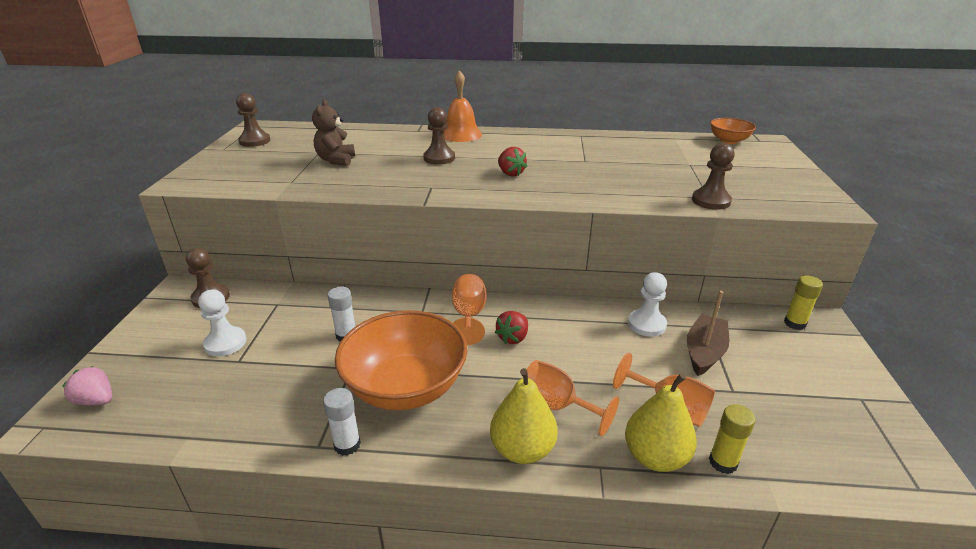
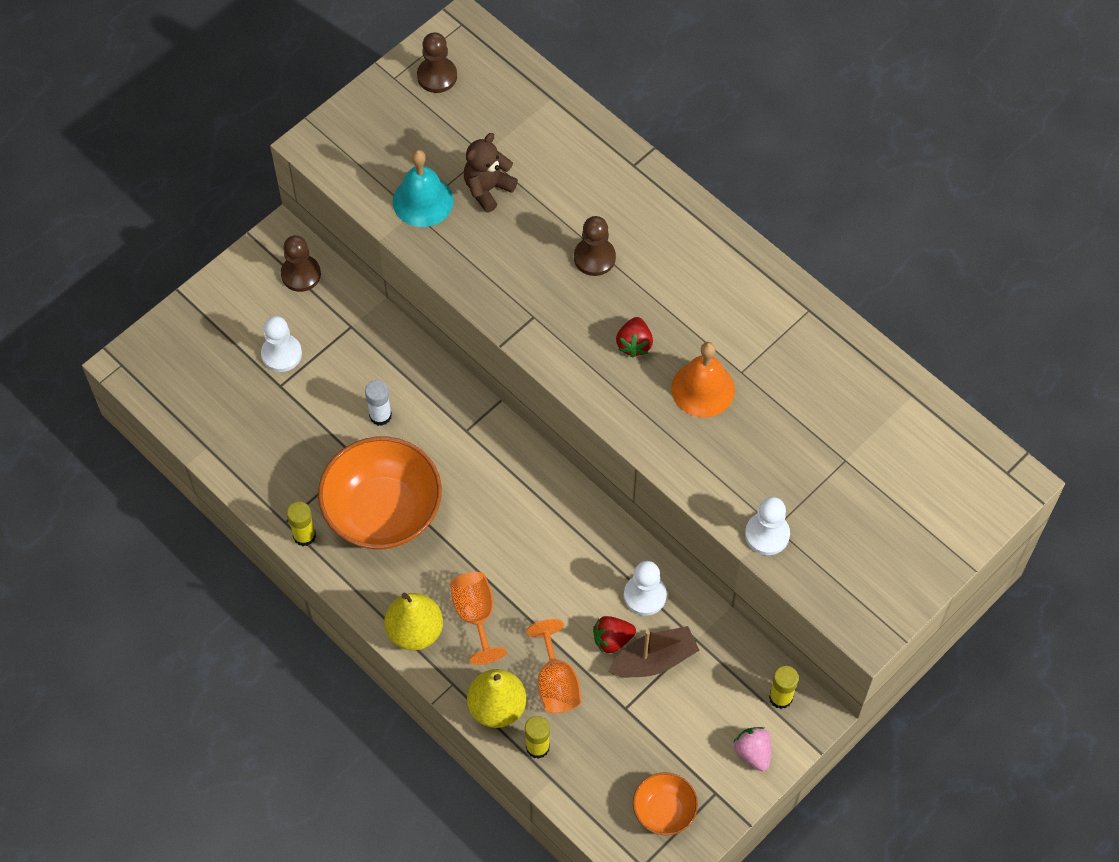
camera: 40 degrees right, 30 degrees up
pink strawberry [62,366,112,405] -> pink strawberry moved to [734,727,771,771]
white glue stick [323,388,361,456] -> yellow glue stick [287,502,316,546]
orange bell [443,70,482,142] -> orange bell moved to [671,342,735,417]
orange goblet [452,274,486,345] -> none
red strawberry [495,311,528,344] -> red strawberry moved to [593,616,636,654]
brown pawn [692,143,735,210] -> white pawn [745,497,790,555]
orange bowl [710,118,756,144] -> orange bowl moved to [633,772,698,835]
none -> turquoise bell [393,150,454,227]

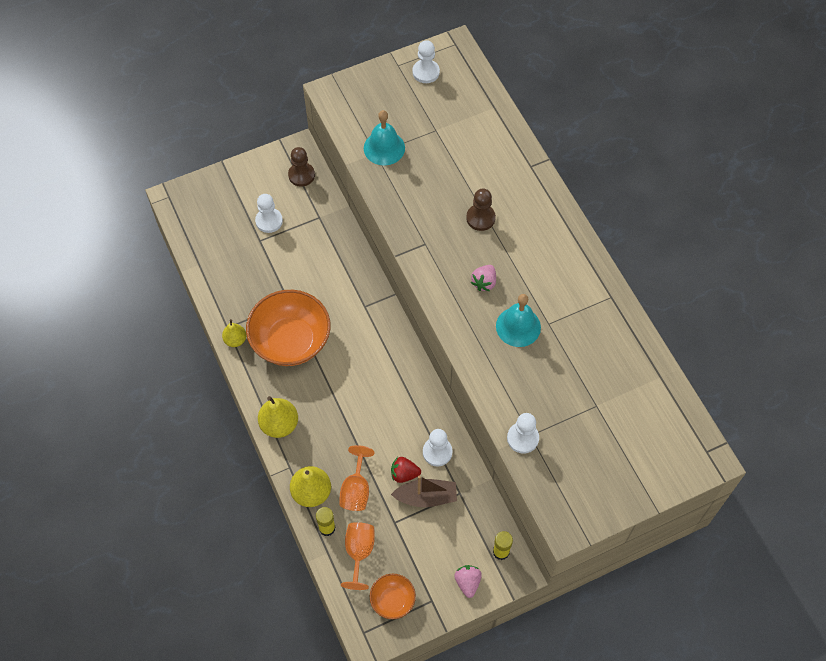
camera: 20 degrees right, 0 degrees up
yellow glue stick [287,502,316,546] -> yellow pear [222,319,246,347]
white glue stick [365,380,392,426] -> none
brown pawn [417,32,457,93] -> white pawn [412,40,440,83]
orange goblet [450,572,507,665] -> orange goblet moved to [341,522,375,590]
brown teddy bear [464,133,518,213] -> none
red strawberry [616,317,653,358] -> pink strawberry [471,265,496,291]
orange bell [671,342,735,417] -> turquoise bell [496,294,541,347]

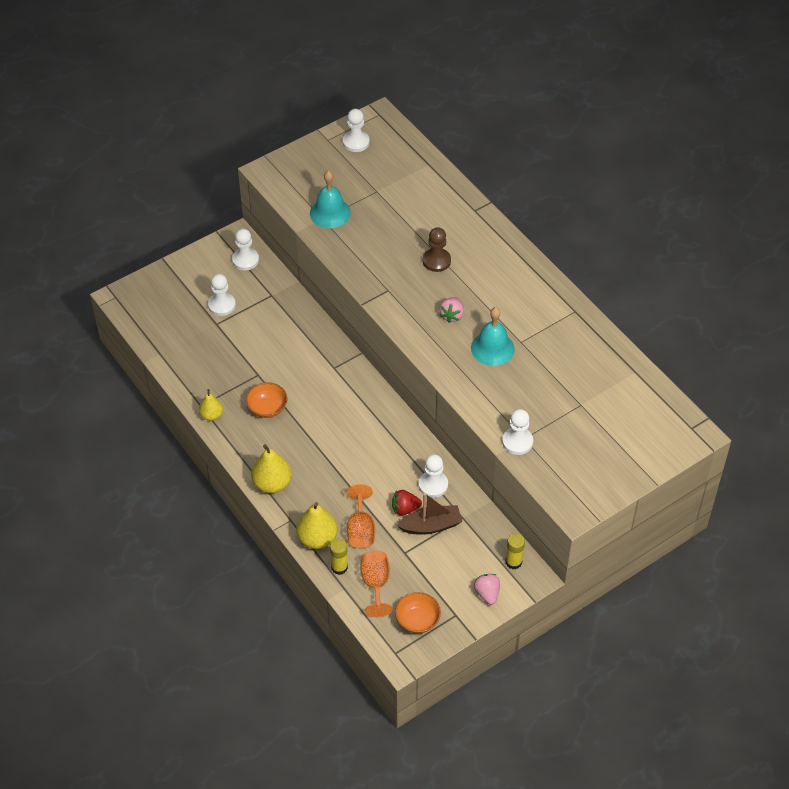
camera: 10 degrees left, 10 degrees down
orange bowl [246,290,330,366] -> orange bowl [246,382,287,418], size x0.50
brown pawn [288,147,315,187] -> white pawn [232,229,259,270]

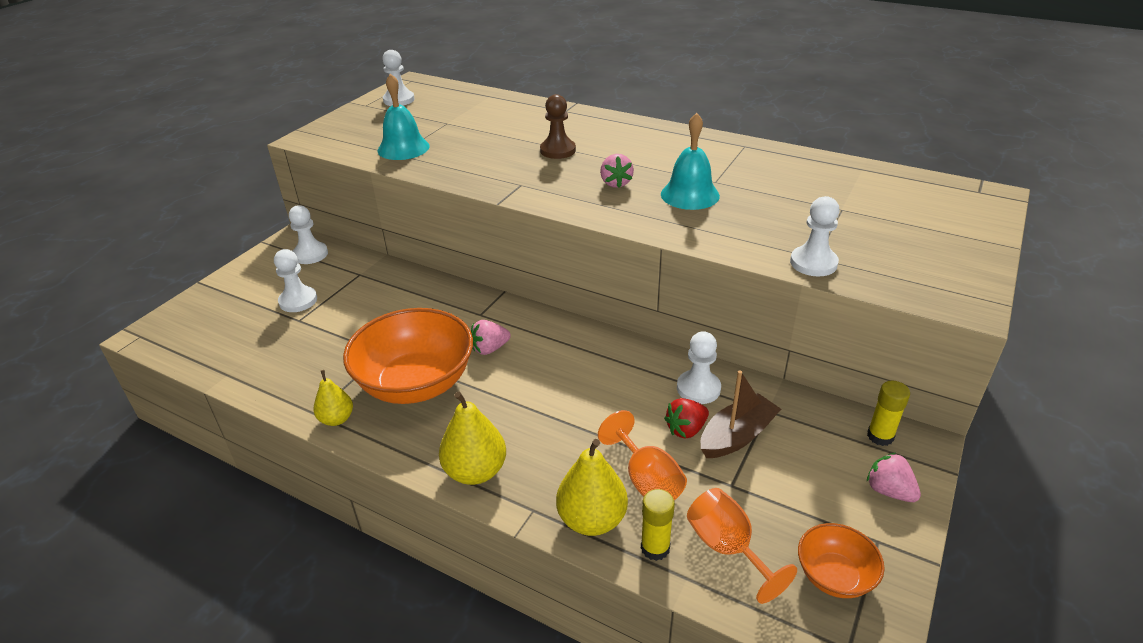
camera: 25 degrees left, 15 degrees down
orange bowl [246,382,287,418] -> orange bowl [343,308,473,404], size x2.01
none -> pink strawberry [471,320,511,355]

